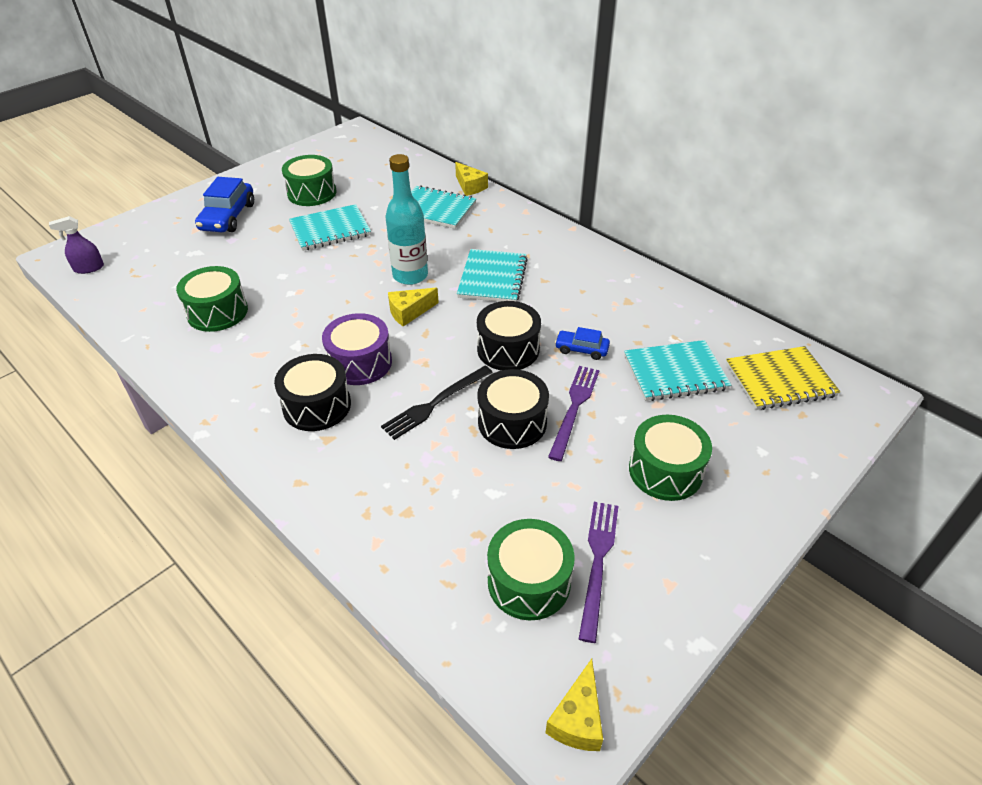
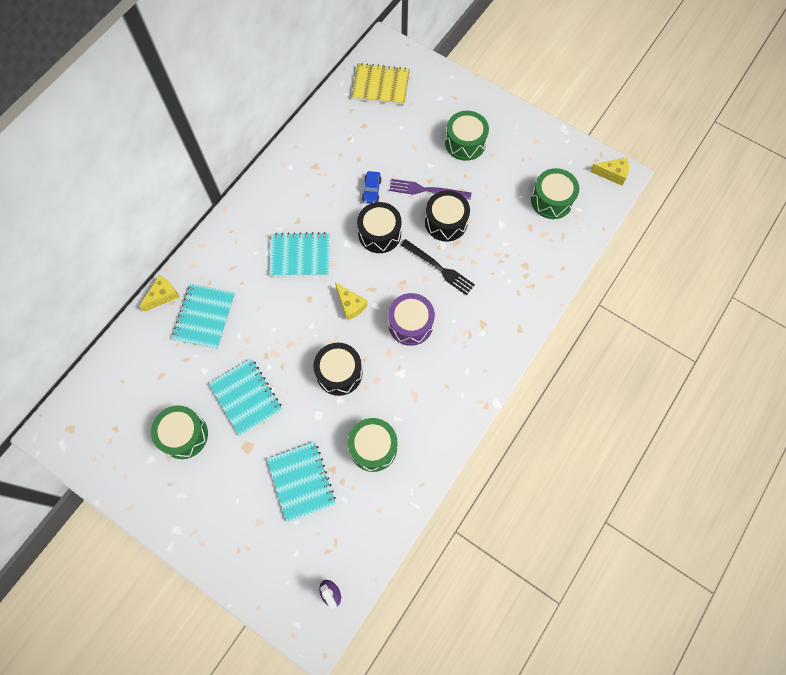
camera: 100 degrees left, 25 degrees up
blue car [195,177,254,232] -> none
black drum [274,354,351,431] -> black drum moved to [313,343,362,396]
turquoise bottle [386,154,428,285] -> none
purple fork [579,502,618,643] -> none
turquoise notebook [624,340,731,401] -> turquoise notebook moved to [267,442,336,522]
yellow notebook [726,346,840,410] -> yellow notebook turned 60 degrees counterclockwise [351,63,410,105]

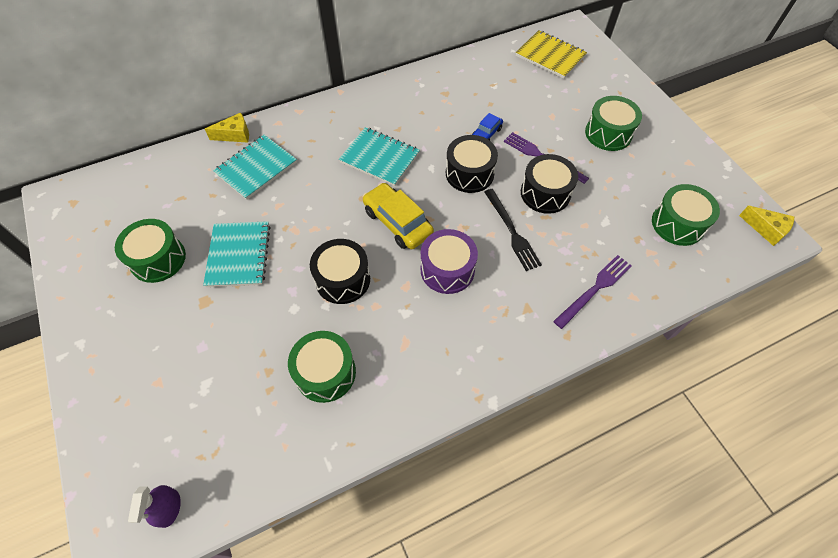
camera: 30 degrees right, 10 degrees down
turquoise notebook [267,442,336,522] -> none
yellow cheese [335,282,367,320] -> yellow car [363,183,434,249]
none -> purple fork [553,255,632,329]

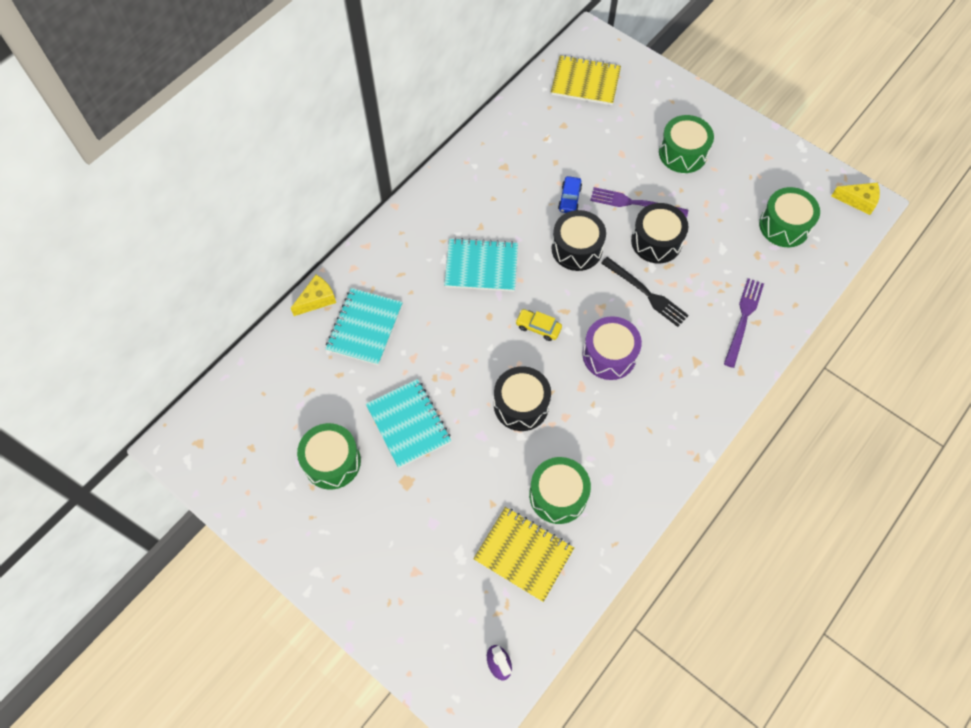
camera: 25 degrees left, 5 degrees up
yellow car [363,183,434,249] -> yellow car [515,309,562,341], size x0.55
none -> yellow notebook [473,507,574,602]

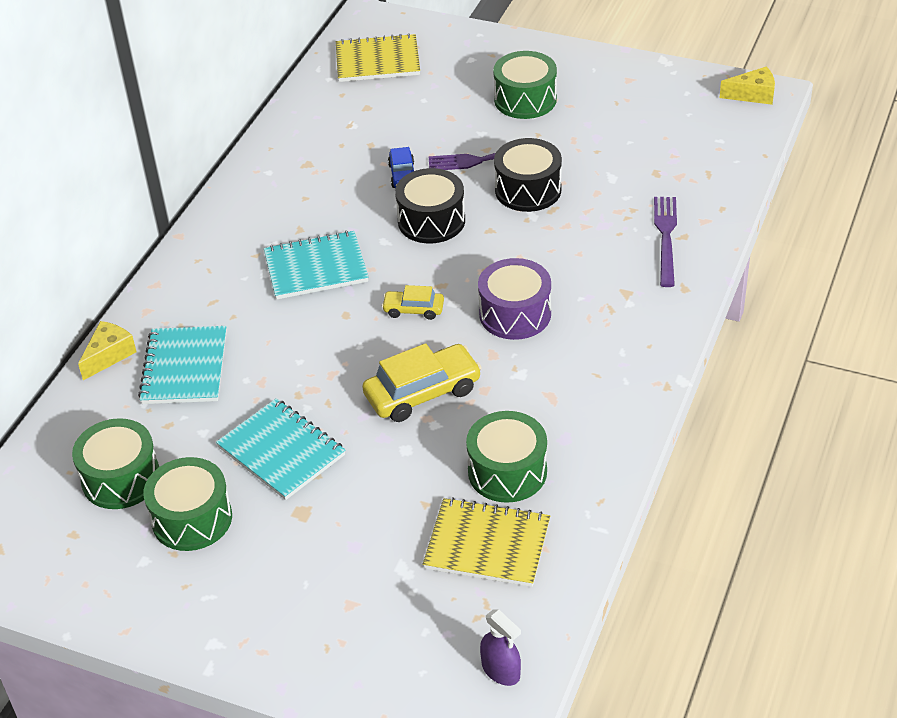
camera: 15 degrees left, 20 degrees down
black drum [494,366,551,431] -> yellow car [362,343,482,422]
black fork [601,257,689,327] -> none
green drum [759,187,820,247] -> green drum moved to [72,418,159,509]

